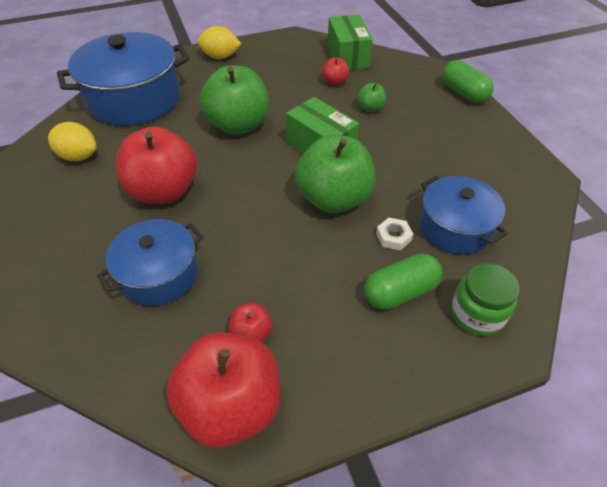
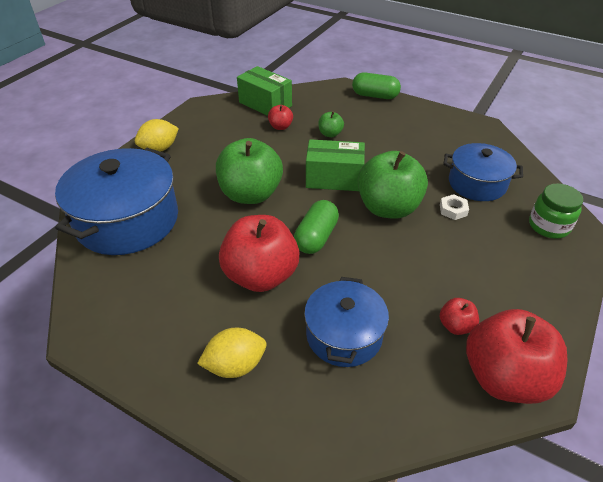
camera: 40 degrees left, 5 degrees down
yellow lemon [48,122,97,161] -> yellow lemon moved to [197,328,266,378]
green capsule [364,254,443,310] -> green capsule moved to [294,200,339,254]

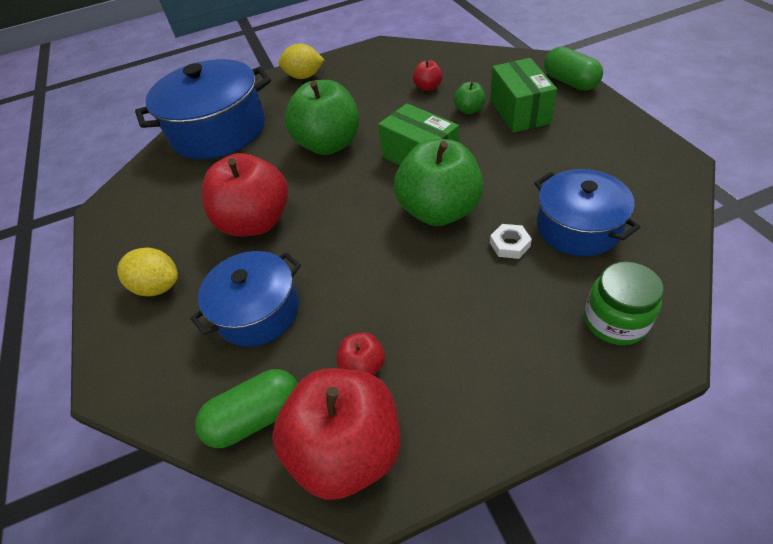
camera: 45 degrees right, 5 degrees up
green box [237,66,292,116] -> green box moved to [490,58,557,133]
green capsule [294,200,339,254] -> green capsule moved to [195,369,298,448]

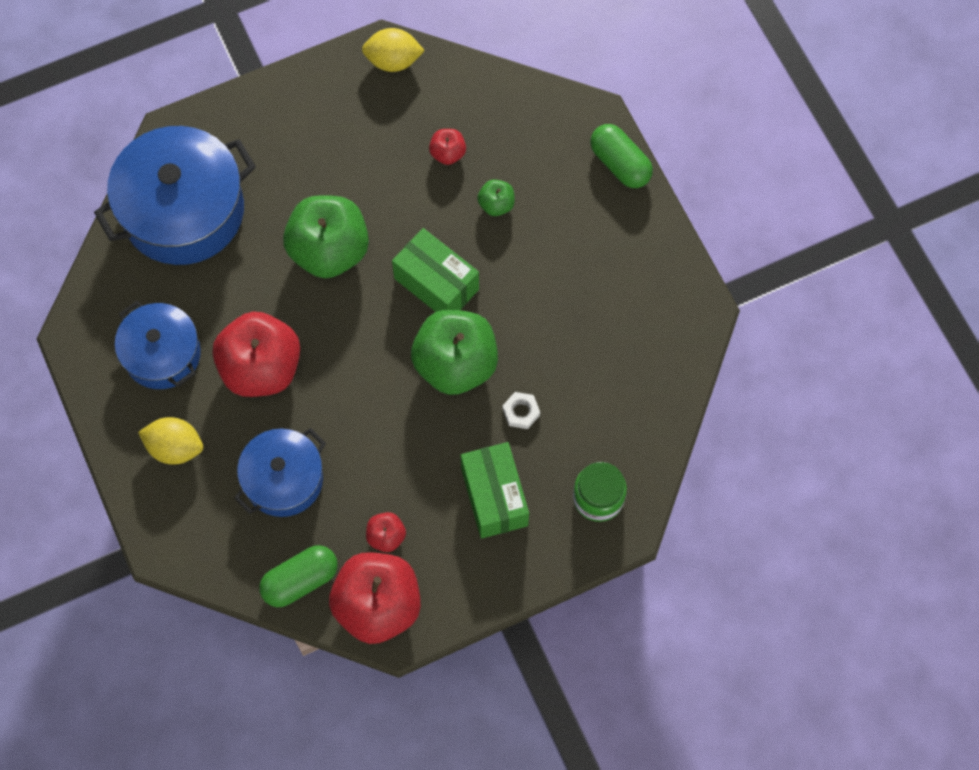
camera: 10 degrees left, 20 degrees up
yellow lemon [278,44,325,79] -> yellow lemon moved to [362,28,425,72]
green box [490,58,557,133] -> green box moved to [461,442,529,539]
blue pot [534,169,640,256] -> blue pot moved to [115,301,201,389]

